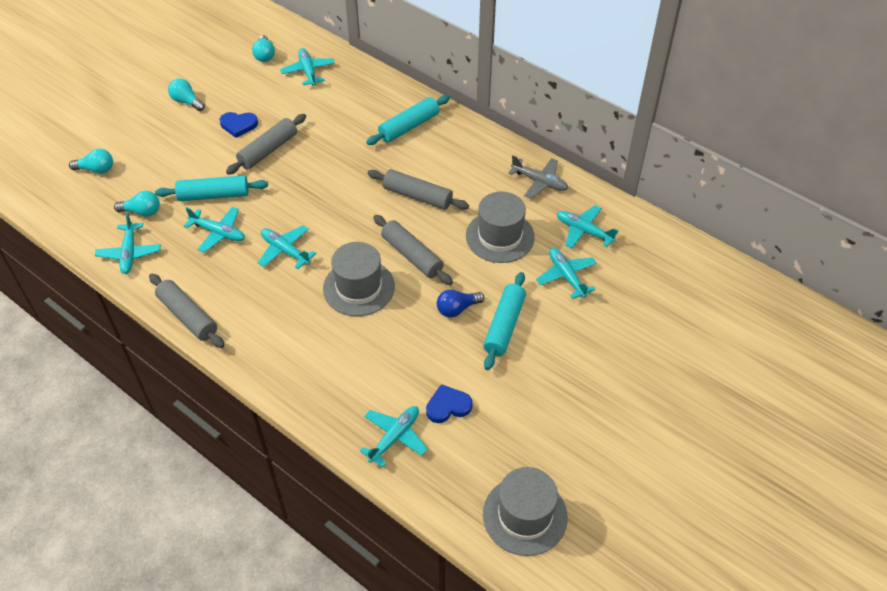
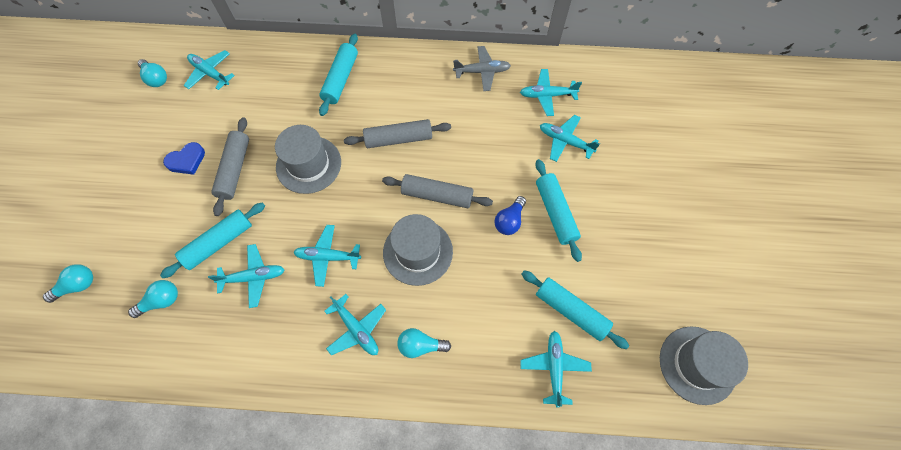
camera: 35 degrees left, 15 degrees up
turquoise plane [95,213,161,274] -> turquoise plane moved to [324,294,386,355]
grey rolling pin [149,274,224,348] -> none
turquoise light bulb [168,78,205,111] -> turquoise light bulb moved to [397,328,451,358]
blue heart [426,384,473,423] -> turquoise rolling pin [522,270,629,349]
grey hat [466,191,535,263] -> grey hat moved to [275,125,341,194]

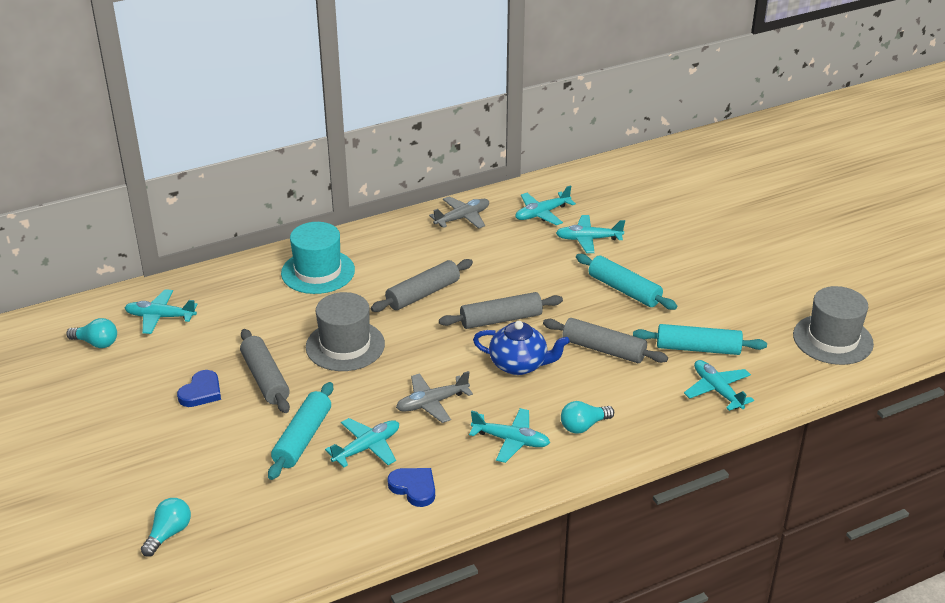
camera: 30 degrees left, 30 degrees down
turquoise light bulb [128,280,178,318] -> none
turquoise plane [293,225,361,287] -> grey plane [396,371,473,423]
turquoise rolling pin [319,34,358,116] -> turquoise hat [281,222,355,294]
grey hat [383,214,453,286] -> blue teapot [473,321,570,375]
blue light bulb [495,196,526,235] -> none
none -> blue heart [387,468,435,507]
none -> grey rolling pin [543,318,668,363]

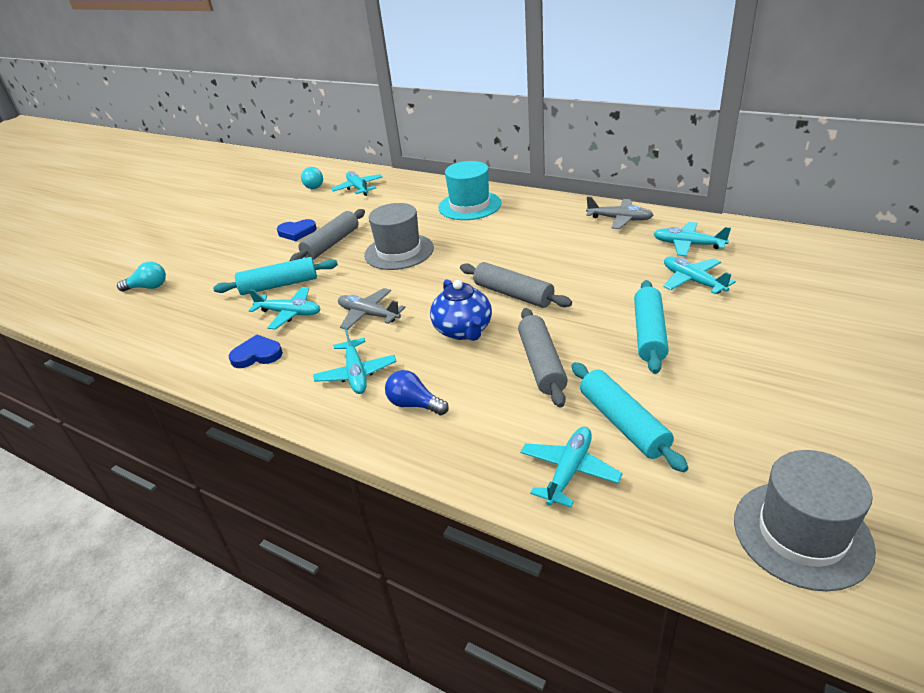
camera: 60 degrees right, 0 degrees up
grey rolling pin [371,259,473,312] -> none
blue heart [387,468,435,507] -> blue heart turned 105 degrees counterclockwise [229,335,283,368]
turquoise light bulb [561,401,614,434] -> blue light bulb [385,370,449,415]

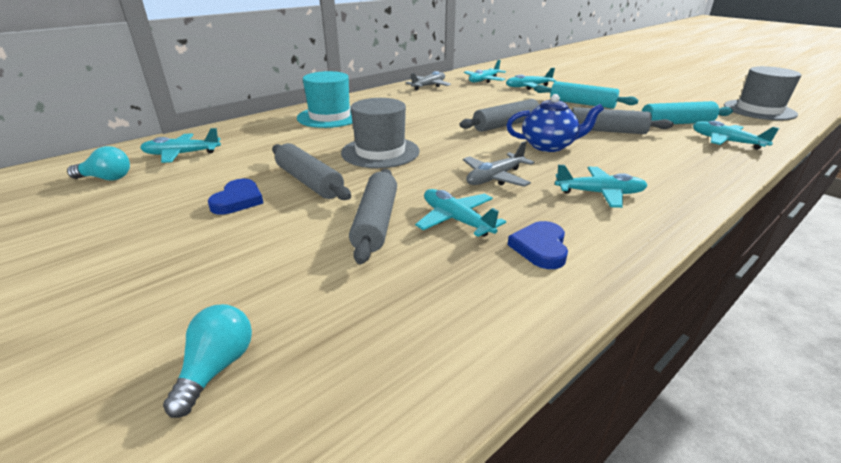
camera: 75 degrees left, 5 degrees down
turquoise rolling pin [213,257,338,295] -> grey rolling pin [349,169,397,264]
turquoise plane [249,287,320,330] -> turquoise plane turned 75 degrees counterclockwise [415,189,506,237]
blue light bulb [385,370,449,415] -> none

